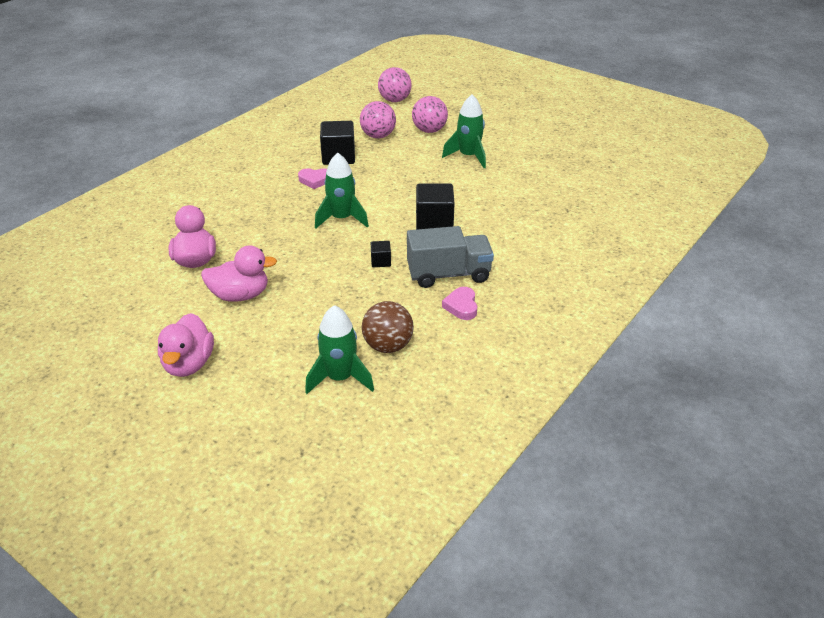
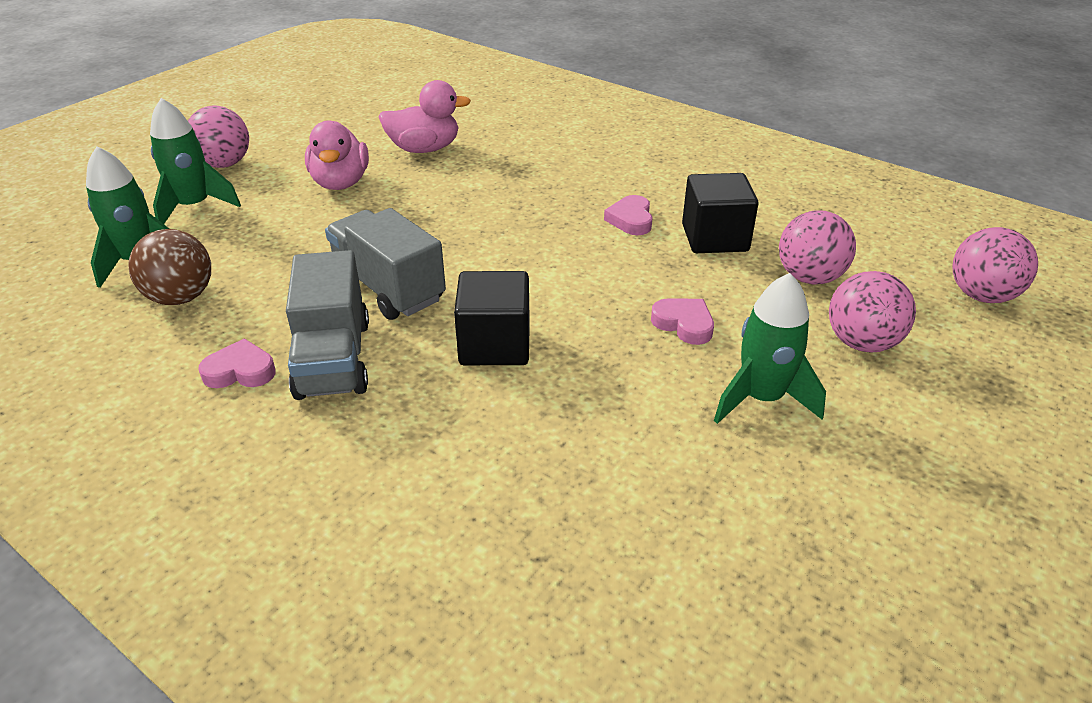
camera: 90 degrees right, 0 degrees up
pink duck [158,313,214,377] -> pink ball [188,106,249,168]
green rocket [315,153,369,228] -> green rocket moved to [150,98,241,224]
black cube [371,241,391,267] -> grey truck [325,208,446,320]
none -> pink heart [651,298,714,345]

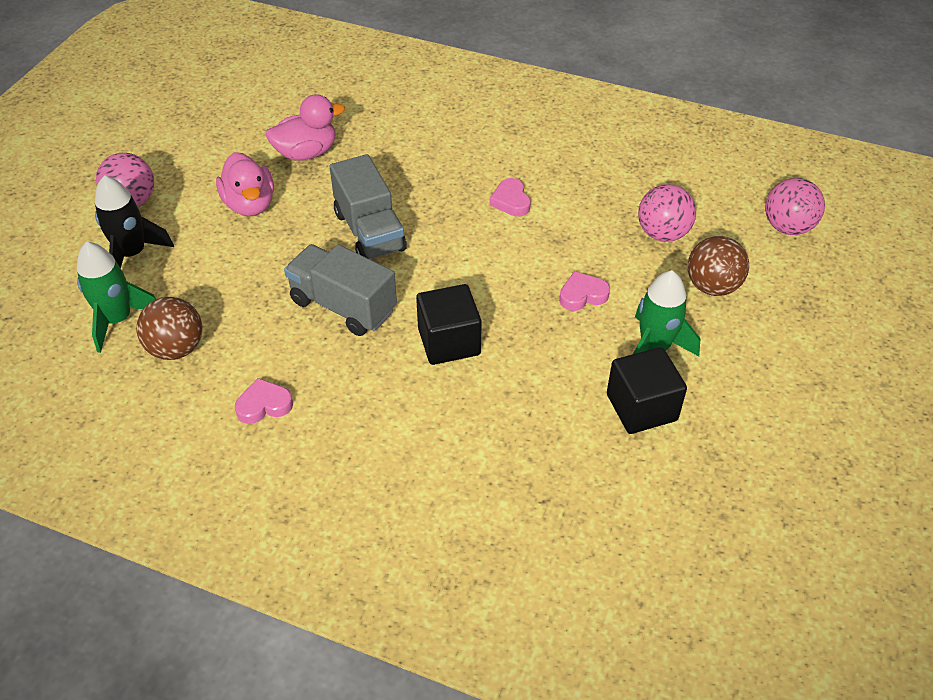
camera: 15 degrees left, 10 degrees up
green rocket [150,98,241,224] -> black rocket [95,175,174,268]
grey truck [286,250,369,400] -> grey truck moved to [330,154,407,259]
pink heart [651,298,714,345] -> pink heart turned 45 degrees counterclockwise [559,271,610,311]
black cube [682,173,759,253] -> black cube moved to [607,347,687,434]
pink ball [829,271,916,353] -> brown ball [688,236,749,296]

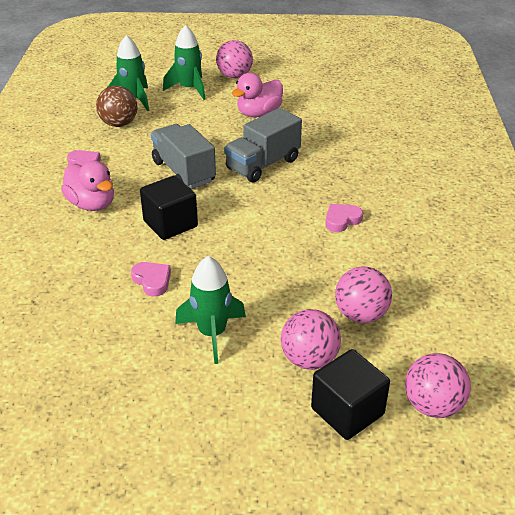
camera: 70 degrees right, 10 degrees down
black rocket [95,175,174,268] -> green rocket [163,25,206,100]
pink duck [266,94,345,161] -> pink duck moved to [61,161,114,211]
grey truck [284,244,397,336] -> grey truck turned 45 degrees counterclockwise [151,124,216,189]
pink heart [559,271,610,311] -> pink heart moved to [131,262,171,297]
black cube [607,347,687,434] -> black cube moved to [311,349,390,440]
brown ball [688,236,749,296] -> pink ball [281,309,341,370]

